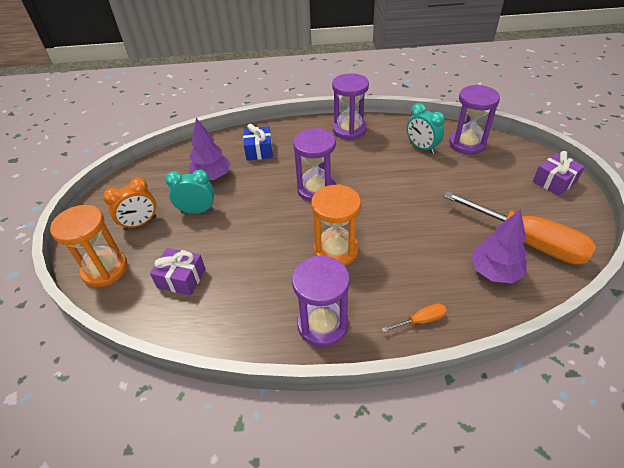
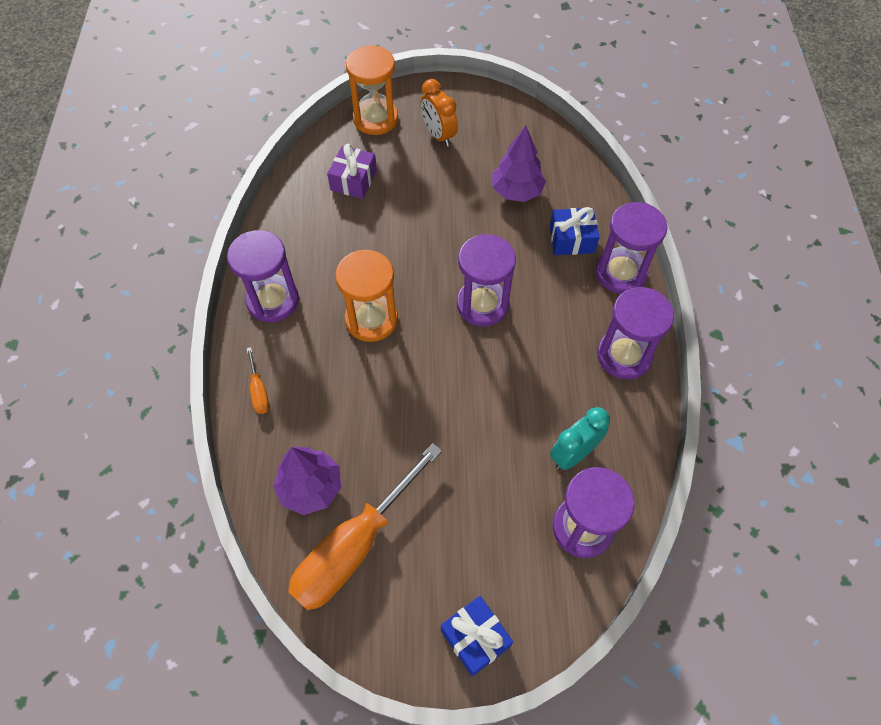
camera: 90 degrees right, 15 degrees up
turquoise clock [165,169,214,214] -> none
purple gift [533,151,585,196] -> blue gift [441,596,513,676]
none -> purple hourglass [596,202,668,294]

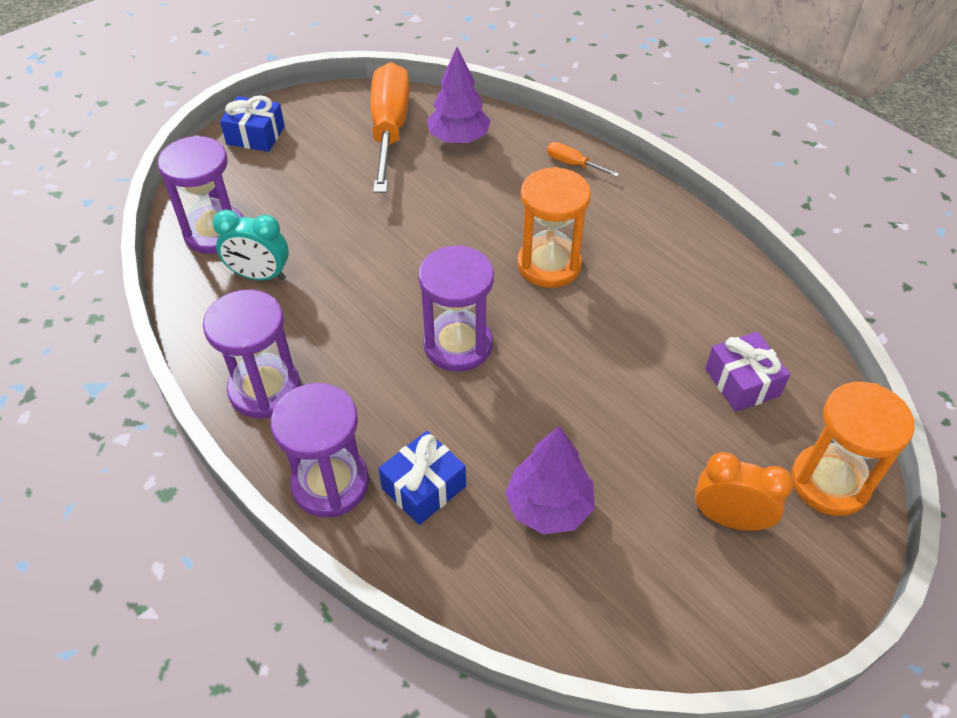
camera: 140 degrees right, 10 degrees down
purple hourglass [227,230,299,322] -> none
turquoise clock [550,407,610,470] -> turquoise clock turned 90 degrees clockwise [212,209,289,281]

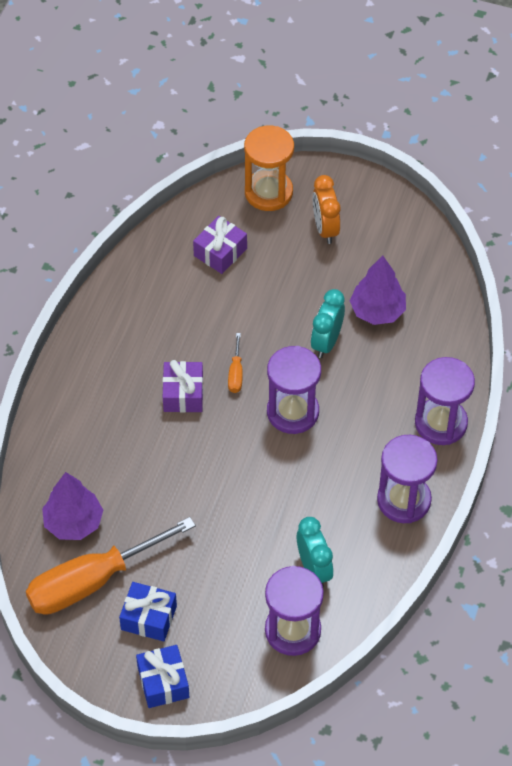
camera: 120 degrees left, 5 degrees up
blue gift [378,431,466,525] -> blue gift moved to [119,582,177,641]
orange hourglass [517,167,591,288] -> purple gift [163,360,203,413]
orange screwdriver [547,142,619,177] -> orange screwdriver moved to [228,333,243,393]
none -> turquoise clock [311,289,345,358]

